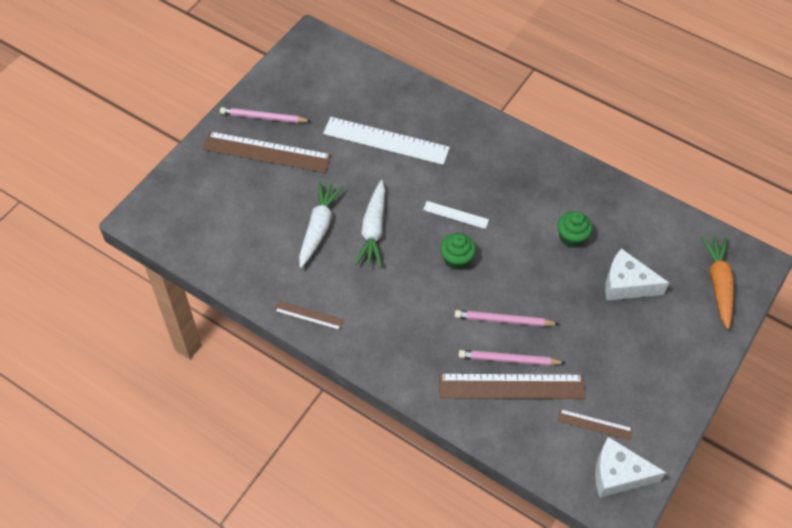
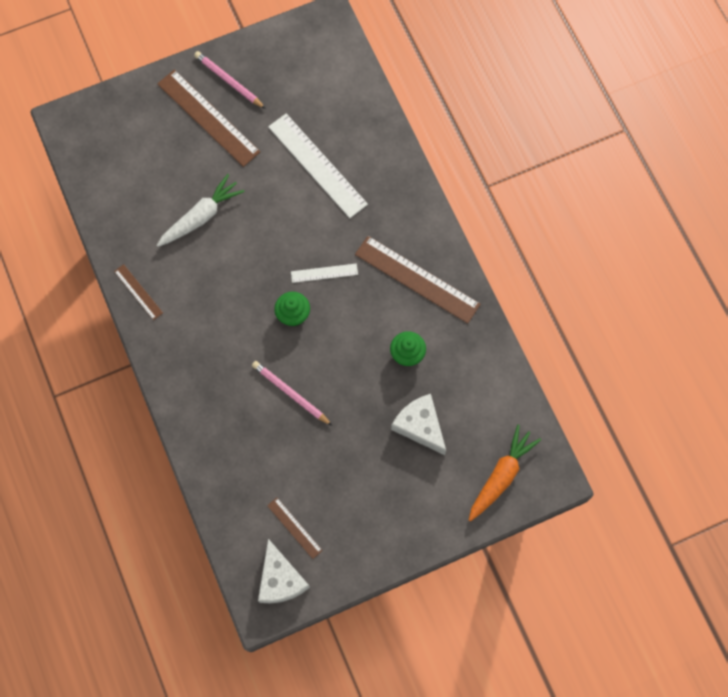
camera: 35 degrees right, 15 degrees up
white carrot [355,180,385,268] -> none
white ruler [423,201,489,229] -> white ruler turned 60 degrees counterclockwise [291,263,358,283]
brown ruler [439,373,586,399] -> brown ruler moved to [355,236,481,324]
pink pencil [459,350,565,366] -> none
white cheese [595,437,667,498] -> white cheese turned 150 degrees counterclockwise [258,539,310,603]

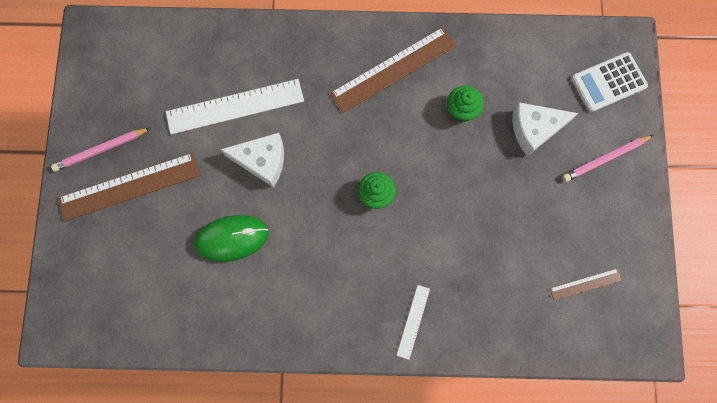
camera: 65 degrees left, 5 degrees up
brown ruler [114,264,163,320] -> none
white carrot [157,174,245,247] -> green mouse [194,215,268,262]
pink pencil [252,361,332,426] -> pink pencil moved to [562,135,653,182]
white cheese [258,539,310,603] -> white cheese moved to [220,133,284,187]
white ruler [291,263,358,283] -> white ruler moved to [397,285,430,360]
orange carrot [469,425,541,521] -> white calculator [572,52,648,112]

